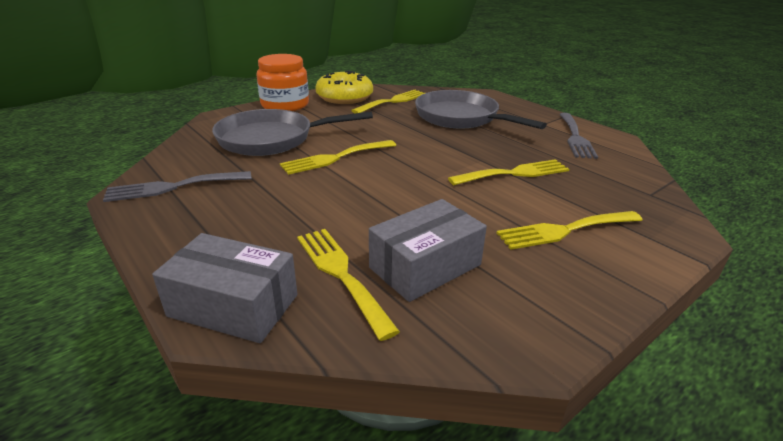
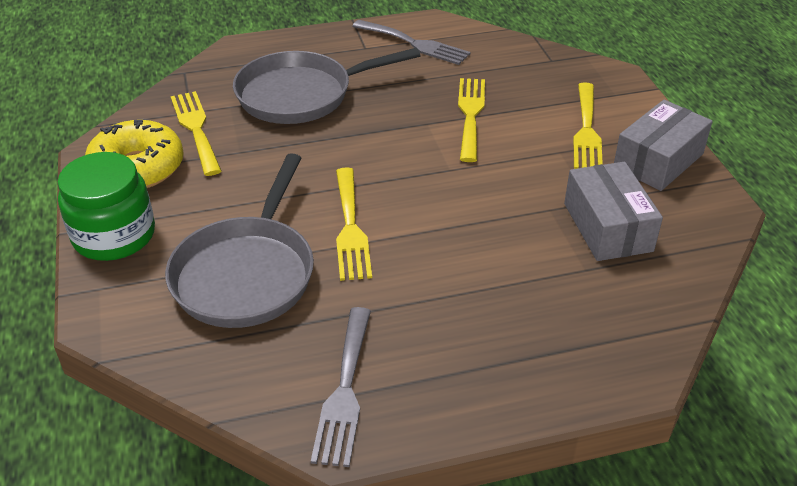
camera: 65 degrees left, 10 degrees up
grey box [152,233,297,343] -> grey box moved to [614,100,713,191]
orange jar [257,54,309,111] -> green jar [58,152,155,261]
yellow fork [297,229,400,341] -> none

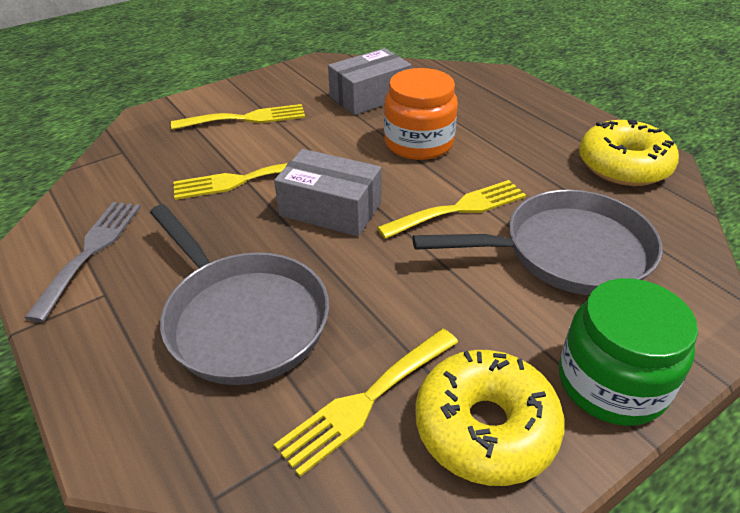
camera: 110 degrees left, 0 degrees up
grey fork [311,307,371,467] -> yellow donut [579,119,679,186]
grey box [614,100,713,191] -> grey box moved to [274,149,381,236]
none -> orange jar [384,68,458,160]

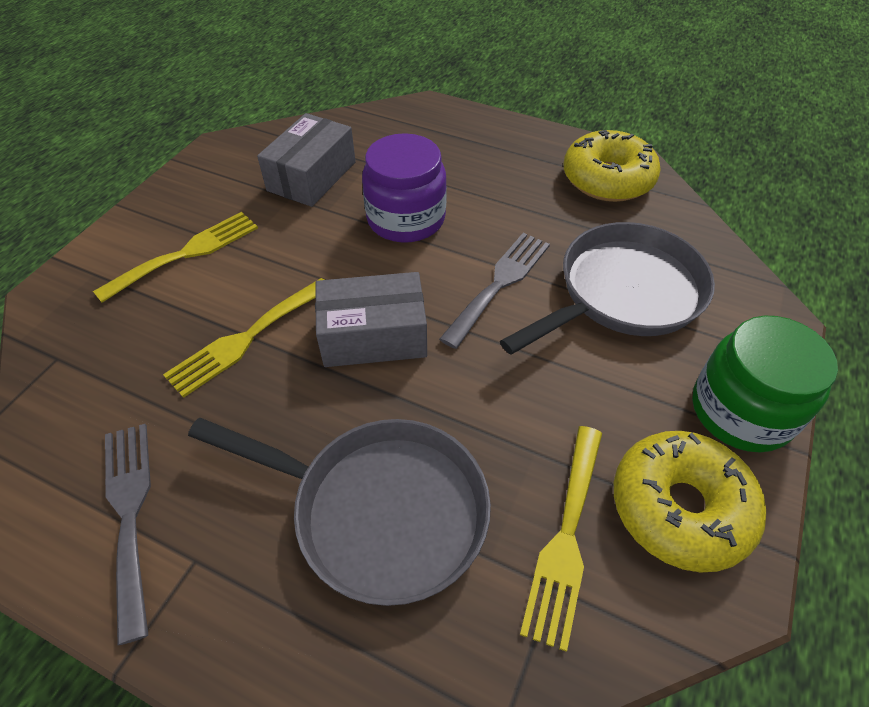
camera: 30 degrees left, 10 degrees up
yellow fork [377,180,526,239] -> grey fork [439,233,550,349]
orange jar [384,68,458,160] -> purple jar [362,133,447,243]

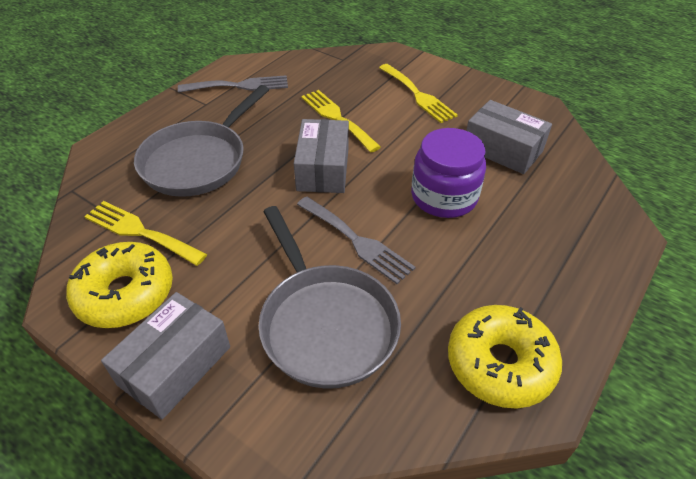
camera: 100 degrees right, 5 degrees down
green jar [692,316,838,452] -> grey box [101,292,230,419]

